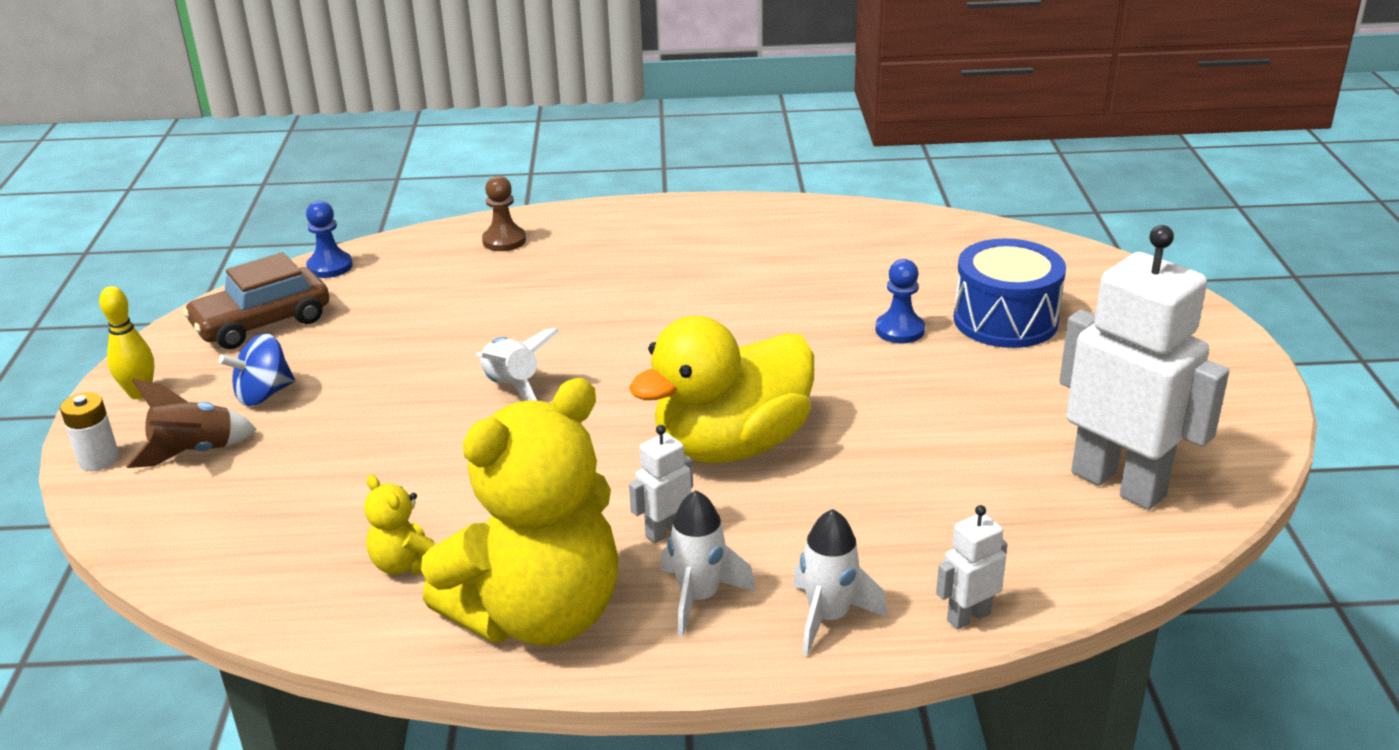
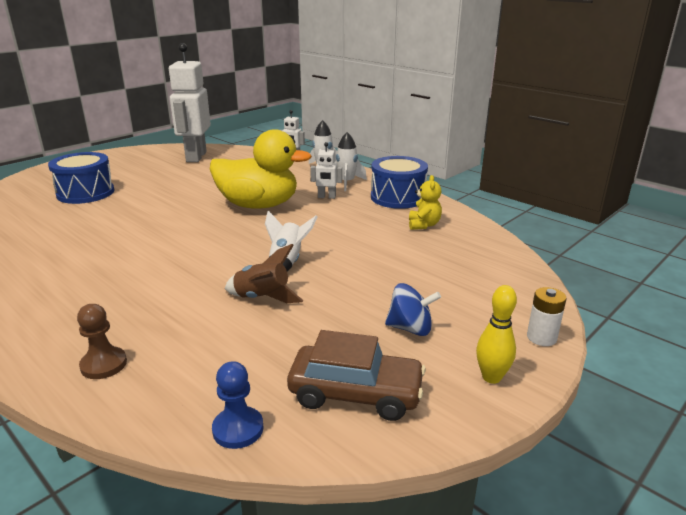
camera: 135 degrees left, 5 degrees down
brown rocket [126,379,256,468] -> brown rocket moved to [225,244,304,303]
yellow teddy bear [421,378,619,646] -> blue drum [371,156,428,209]
blue pawn [876,259,925,343] -> none

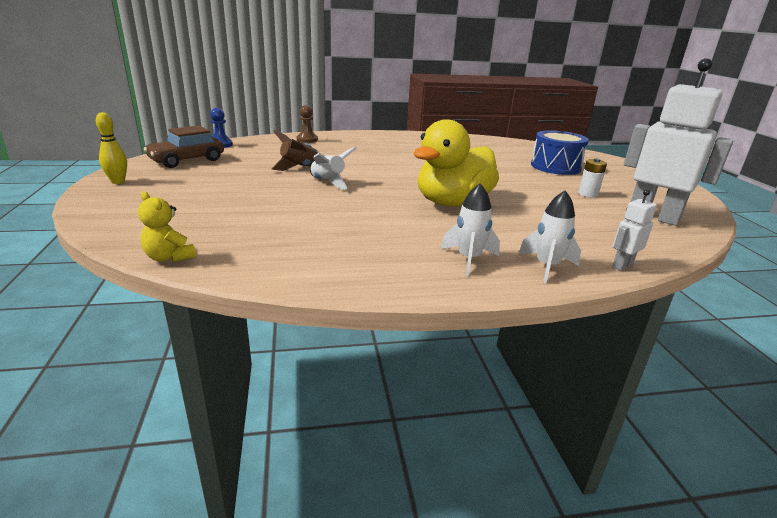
camera: 125 degrees right, 0 degrees up
white robot [310,142,342,199] -> none
blue drum [371,156,428,209] -> none
blue spinning top [385,283,441,336] -> none
yellow teddy bear [409,175,442,230] -> yellow teddy bear moved to [138,191,196,262]
white battery [527,287,566,346] -> white battery moved to [578,158,607,197]

